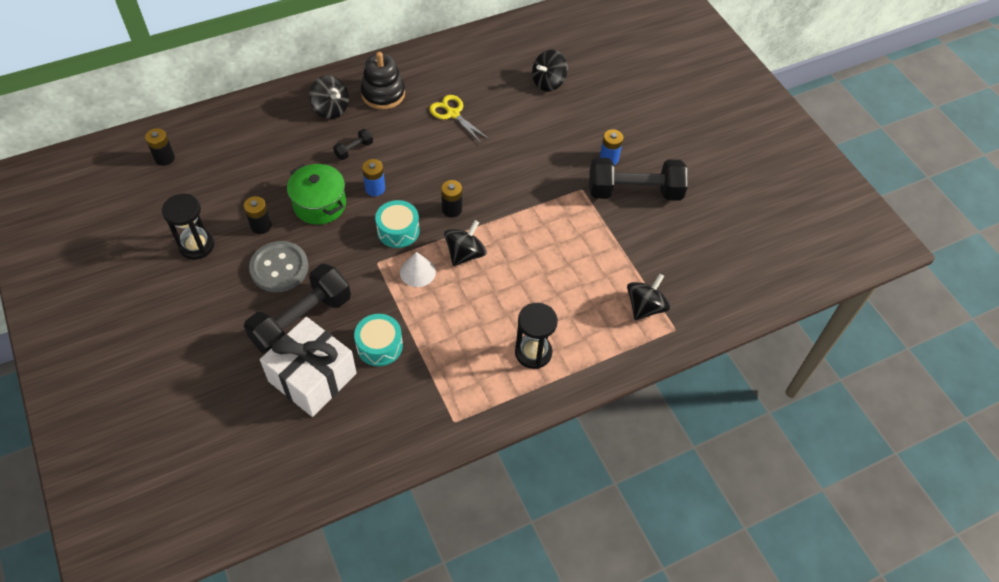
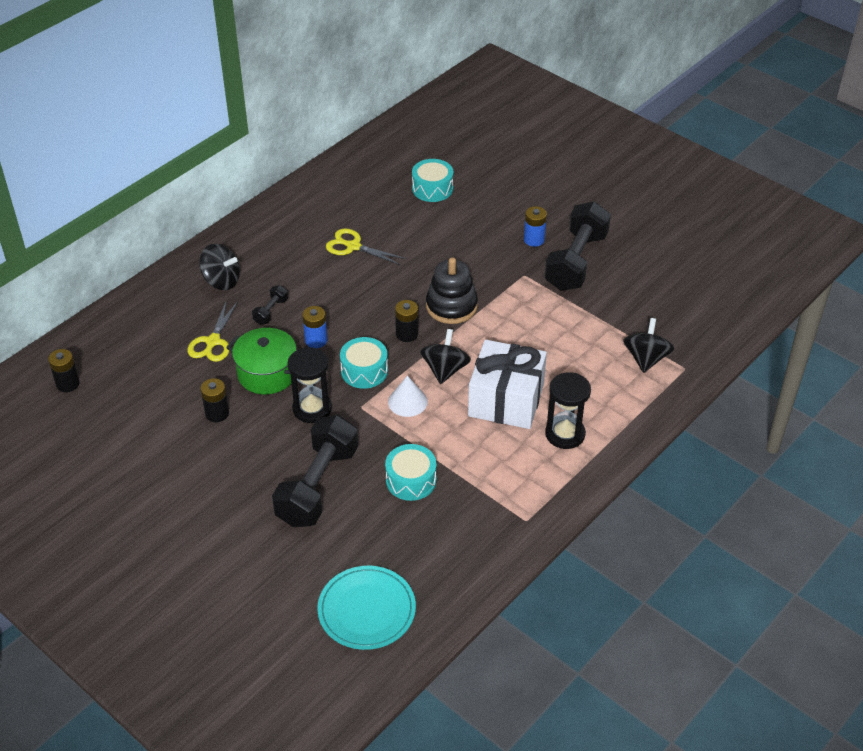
camera: 20 degrees left, 10 degrees down
black hourglass [162,194,214,260] -> black hourglass moved to [287,347,332,423]
grey button [249,241,309,292] -> none
white gift [260,317,357,417] -> white gift moved to [468,340,547,429]
black stacking toy [361,52,405,110] -> black stacking toy moved to [426,258,478,324]
black spinning top [532,50,568,91] -> turquoise drum [412,159,453,202]
black dumbbell [589,158,688,201] -> black dumbbell turned 45 degrees counterclockwise [544,202,611,291]
none -> yellow scissors [187,300,238,362]
none -> turquoise plate [317,566,416,650]

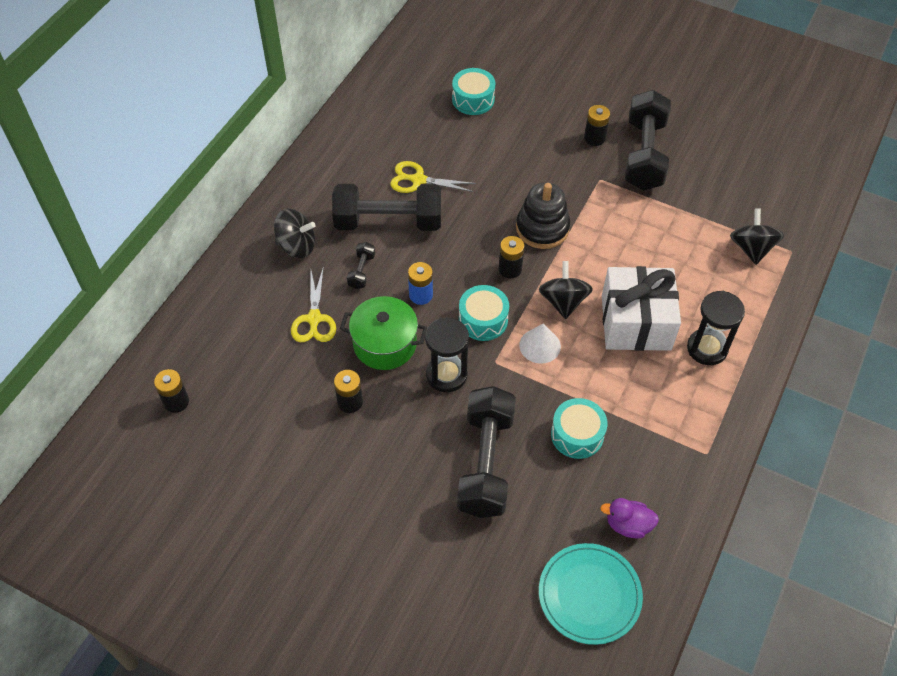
camera: 15 degrees left, 10 degrees up
blue battery [524,206,547,247] -> black battery [584,105,610,146]
none -> black dumbbell [332,184,441,231]
none -> purple duck [600,498,659,539]

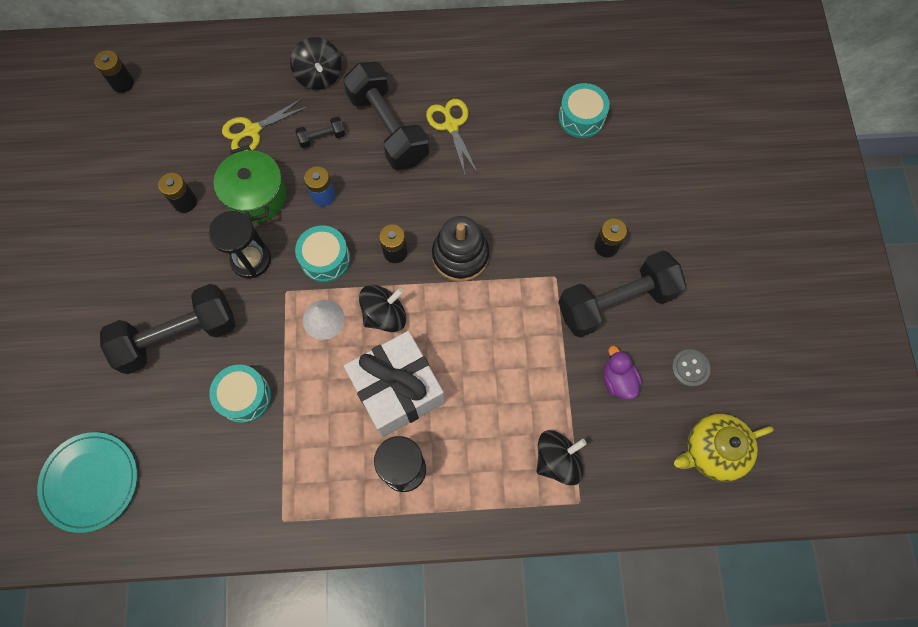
camera: 60 degrees right, 15 degrees up
purple duck [600,498,659,539] -> purple duck moved to [603,346,642,400]
none -> grey button [671,349,711,387]
none -> yellow teapot [674,414,774,482]

